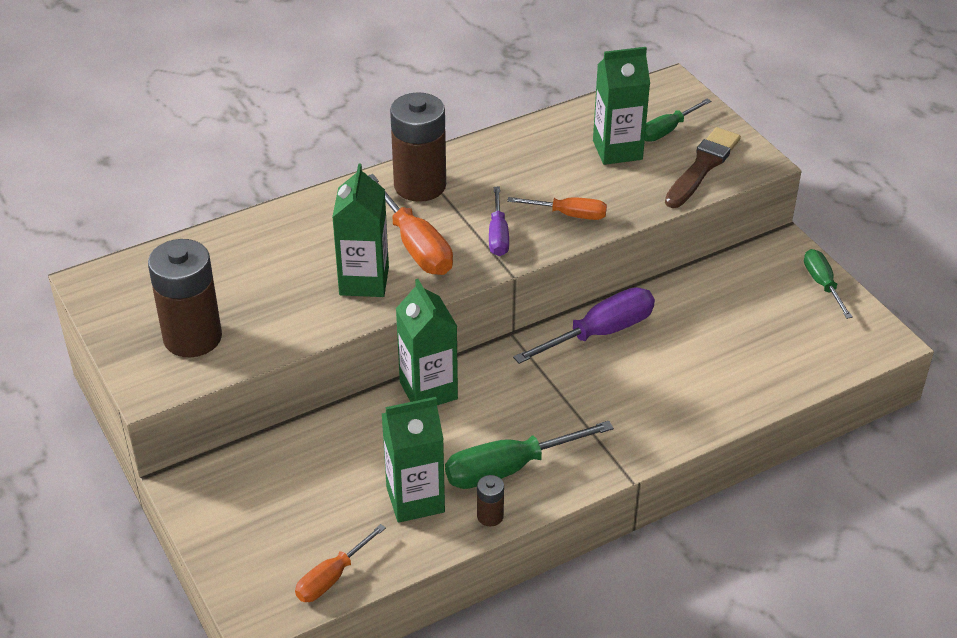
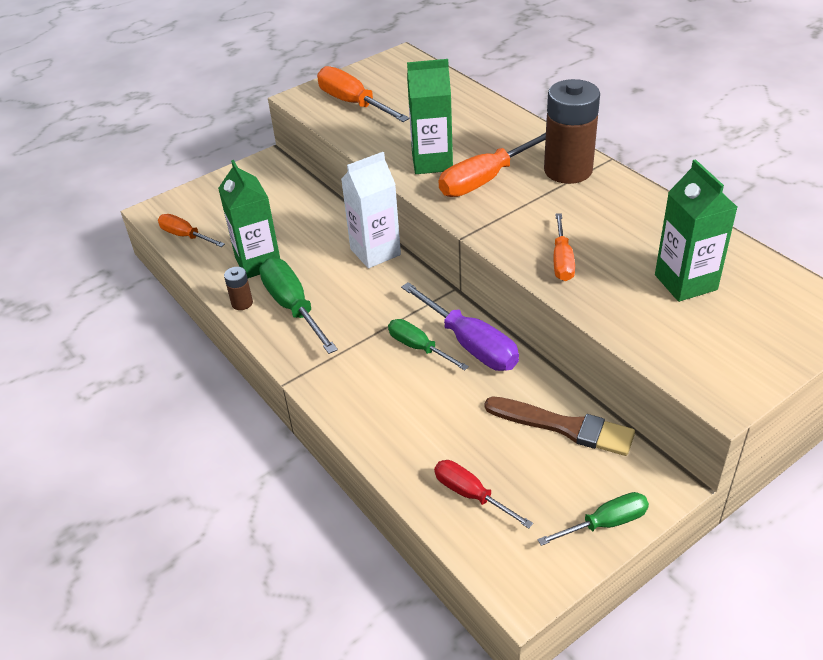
camera: 85 degrees right, 0 degrees up
brown battery [148,239,222,357] -> orange screwdriver [317,66,410,122]
green carton [396,279,458,405] -> white carton [341,152,401,268]
purple screwdriver [489,187,509,256] -> none
green screwdriver [645,99,711,142] -> green screwdriver moved to [388,319,469,371]
brown brush [665,127,741,208] -> brown brush moved to [485,396,635,456]
none -> red screwdriver [434,460,533,529]

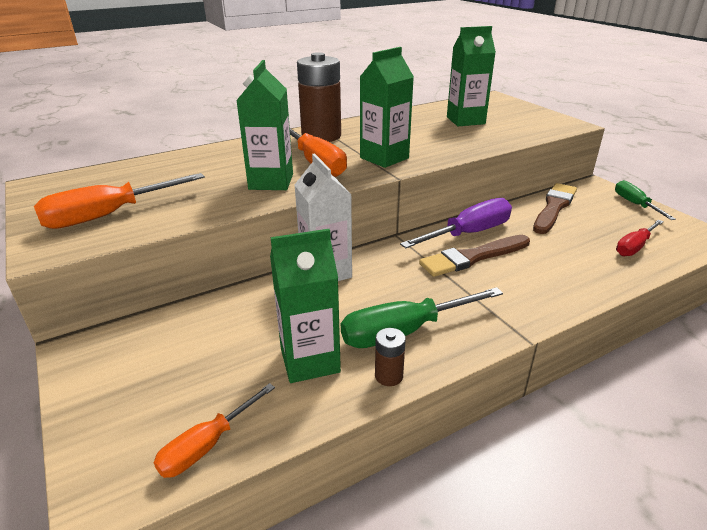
camera: 85 degrees left, 10 degrees down
green screwdriver [388,319,469,371] -> brown brush [419,235,530,277]
orange screwdriver [553,213,575,281] -> none
none -> green carton [360,47,414,168]

